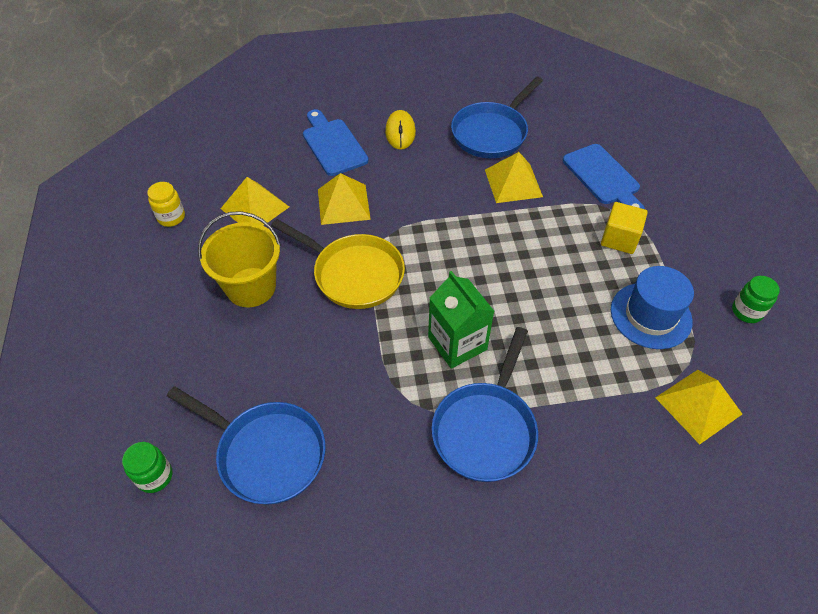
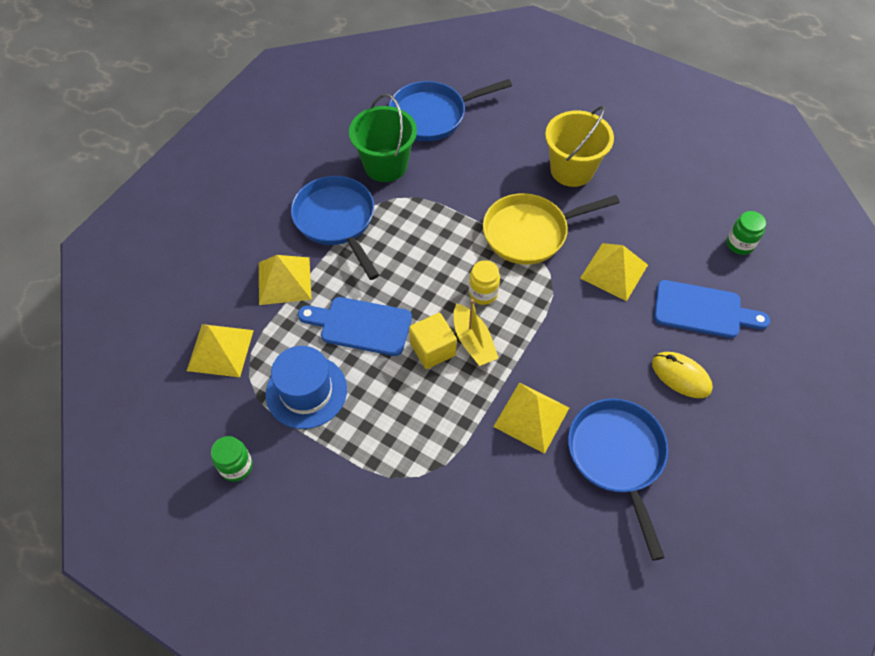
camera: 130 degrees right, 5 degrees up
green jar [122,442,172,493] -> green jar moved to [727,211,766,255]
yellow jar [147,182,185,227] -> yellow jar moved to [469,260,500,305]
yellow pyramid [221,177,289,226] -> yellow pyramid moved to [259,255,312,305]
green carton [428,271,494,369] -> none
blue cutting board [563,144,645,209] -> blue cutting board moved to [298,297,412,356]
yellow cube [601,202,648,254] -> yellow cube moved to [409,313,457,369]
none -> green bucket [349,94,417,182]
none -> yellow boat [454,299,498,366]

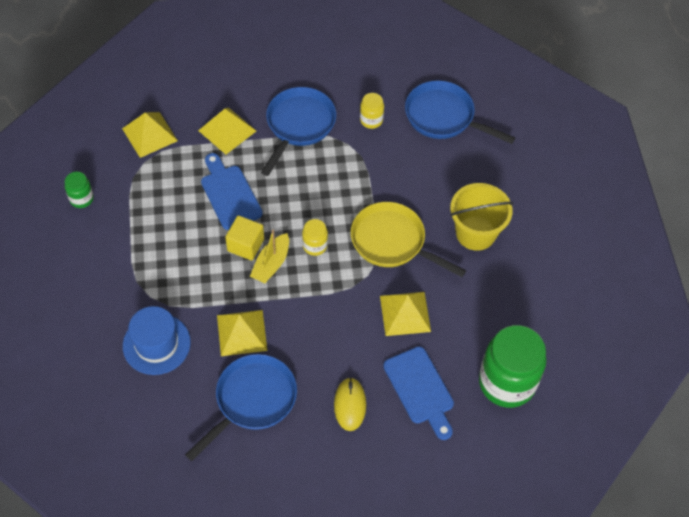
camera: 50 degrees right, 0 degrees up
blue hat [266,346,347,429] -> blue hat moved to [123,306,191,375]
green bucket [349,94,417,182] -> yellow jar [360,93,384,129]
green jar [727,211,766,255] -> green jar [479,325,546,408], size x2.18

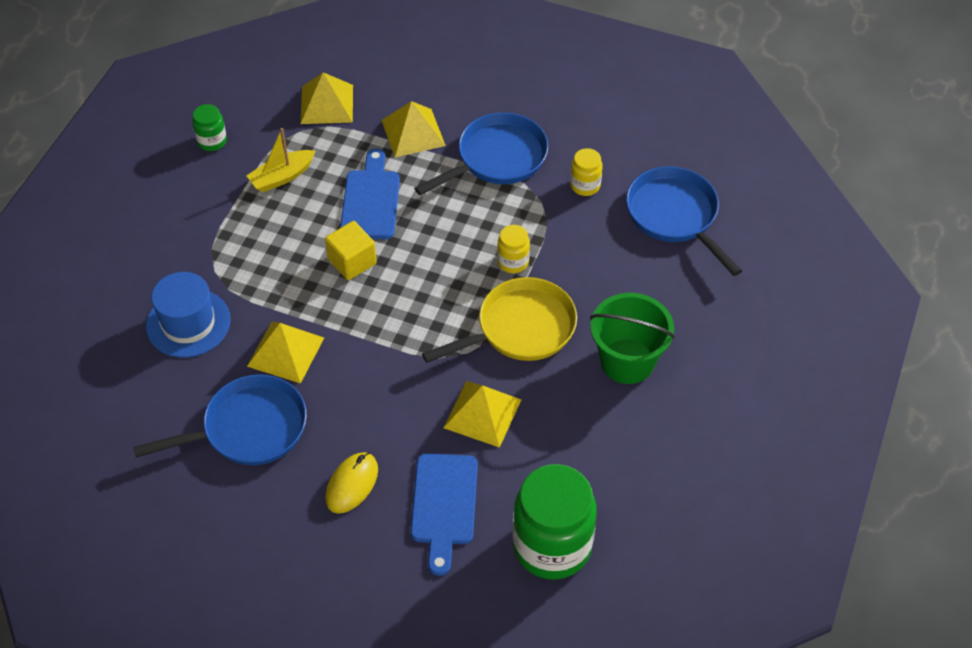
camera: 30 degrees right, 5 degrees down
yellow boat [250,230,289,283] -> yellow boat moved to [247,128,315,192]
yellow jar [302,219,328,256] -> yellow jar moved to [497,225,530,273]
yellow pan [351,202,466,277] -> yellow pan turned 90 degrees clockwise [422,277,577,363]
yellow bucket [450,183,514,251] -> green bucket [590,293,675,384]

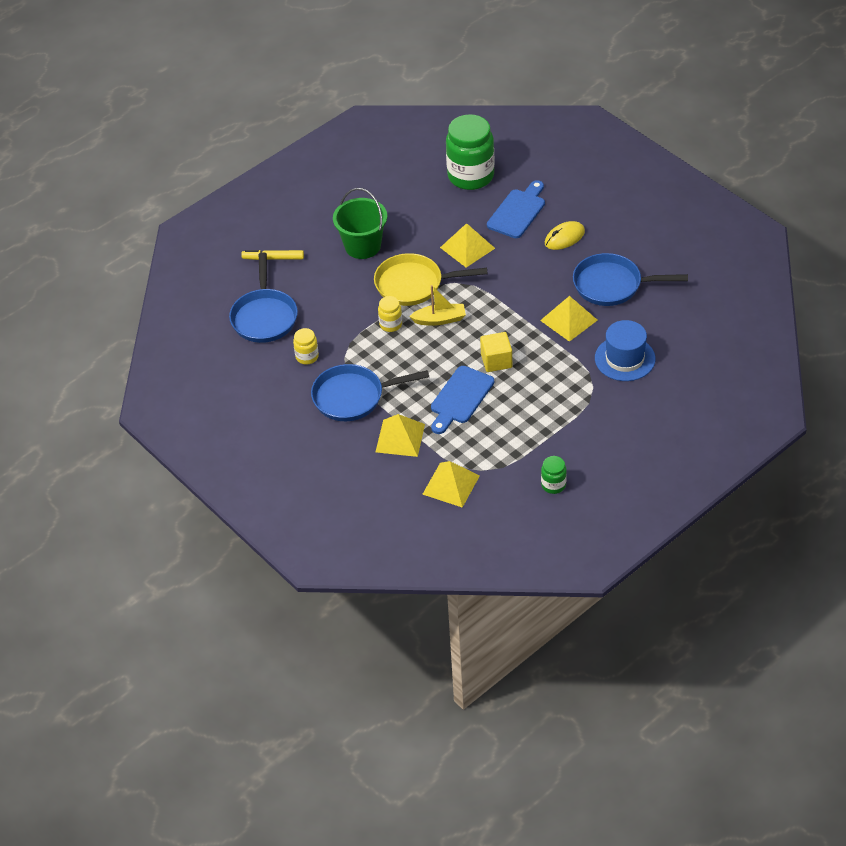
camera: 150 degrees left, 5 degrees down
yellow boat [247,128,315,192] -> yellow boat moved to [409,285,466,326]
none -> yellow marker [241,250,304,260]

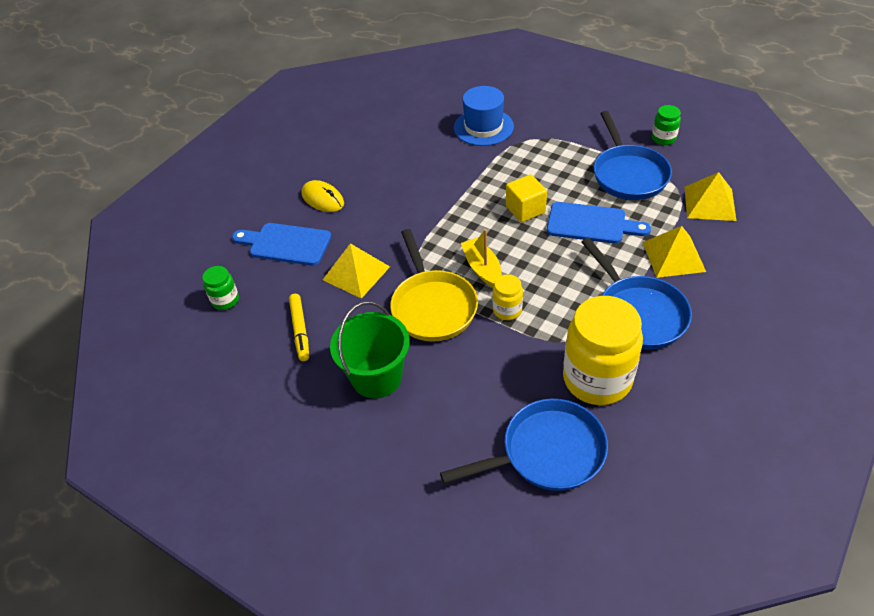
camera: 105 degrees left, 0 degrees up
yellow marker [241,250,304,260] -> yellow marker moved to [289,294,309,361]
yellow jar [293,328,319,365] -> yellow jar [563,296,643,405], size x2.18
green jar [446,114,495,190] -> green jar [202,266,239,310], size x0.46
yellow pyramid [540,296,598,342] -> none
blue pan [573,253,688,306] -> blue pan moved to [594,111,672,200]

